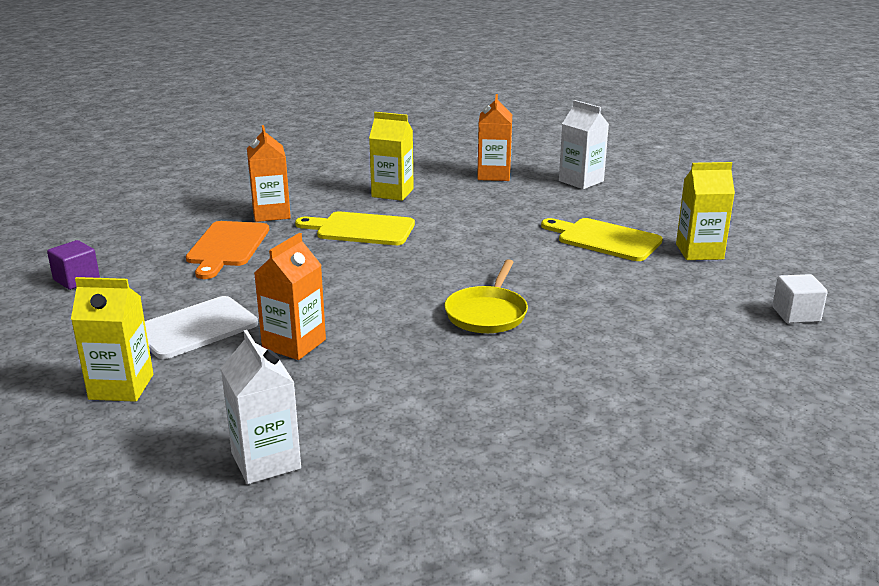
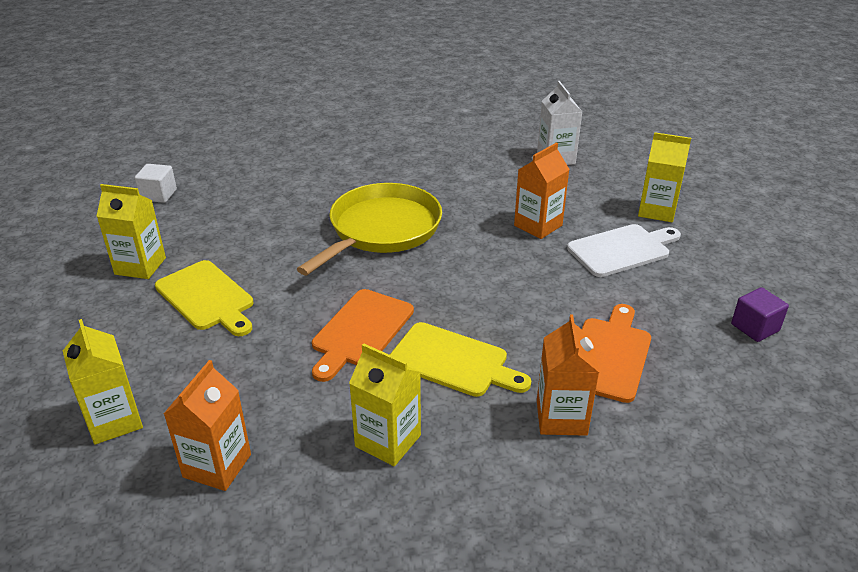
camera: 165 degrees left, 10 degrees up
yellow pan [444,259,528,333] -> yellow pan [297,183,442,275], size x1.68
white carton [559,100,609,189] -> yellow carton [63,319,143,445]
none -> orange cutting board [312,289,414,382]

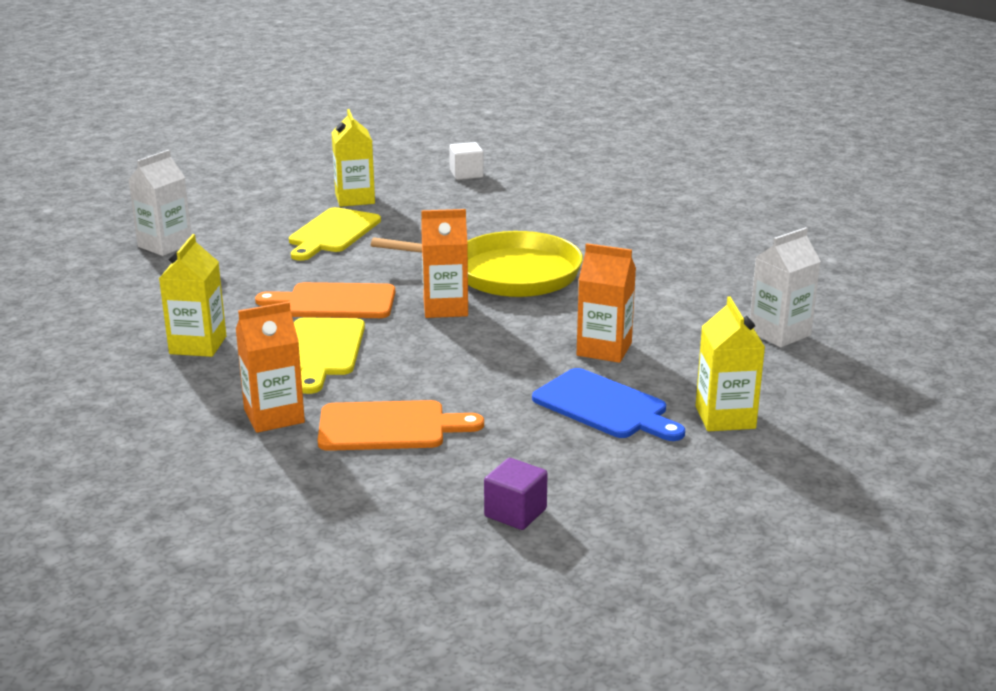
camera: 65 degrees right, 10 degrees down
yellow carton [63,319,143,445] -> white carton [129,150,192,256]
orange carton [164,360,251,491] -> orange carton moved to [421,209,468,318]
white cutting board [567,224,681,277] -> blue cutting board [532,368,685,441]

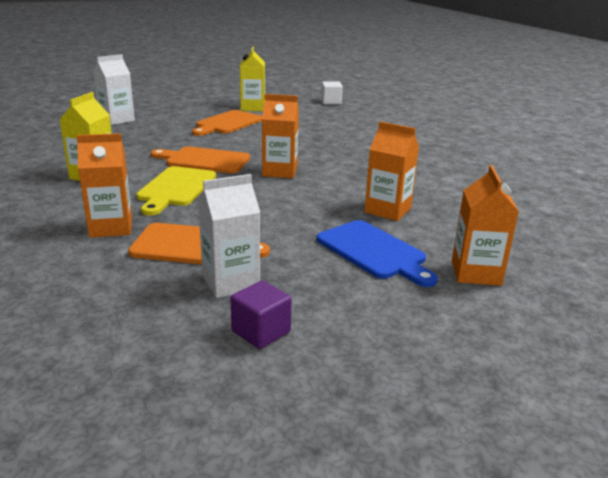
camera: 10 degrees right, 0 degrees up
yellow cutting board [289,207,381,261] -> orange cutting board [192,110,262,136]
yellow pan [371,231,583,297] -> none
yellow carton [696,297,765,431] -> orange carton [452,165,519,286]
white carton [750,227,821,347] -> white carton moved to [198,174,260,298]

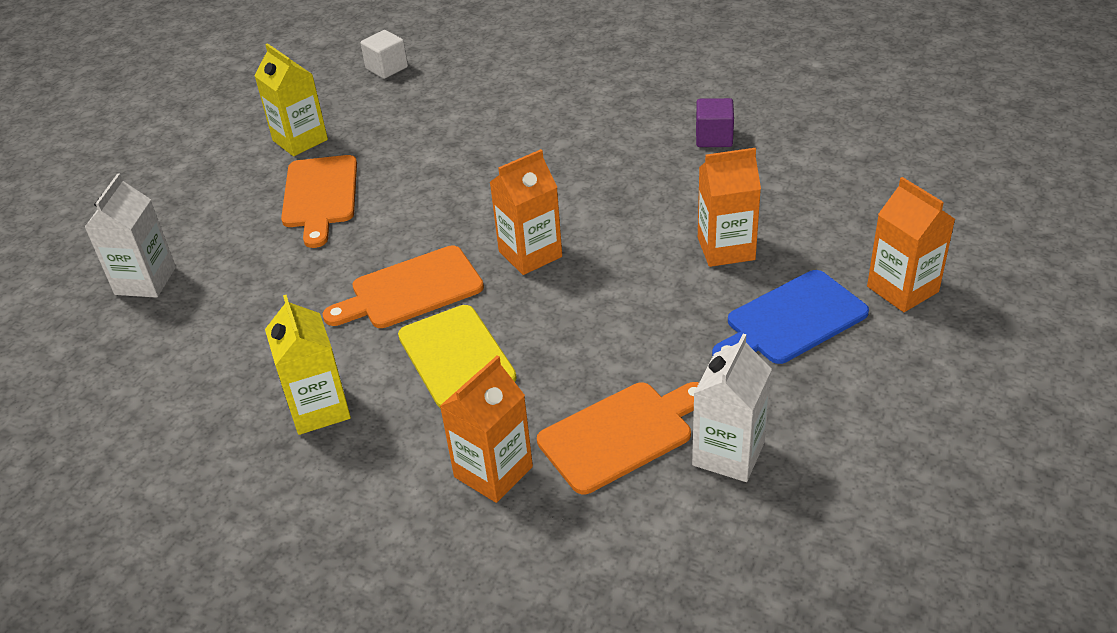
camera: 35 degrees left, 15 degrees up
purple cube [230,280,292,349] -> purple cube moved to [696,98,734,147]
blue cutting board [317,220,438,287] -> blue cutting board turned 135 degrees clockwise [712,270,869,364]

